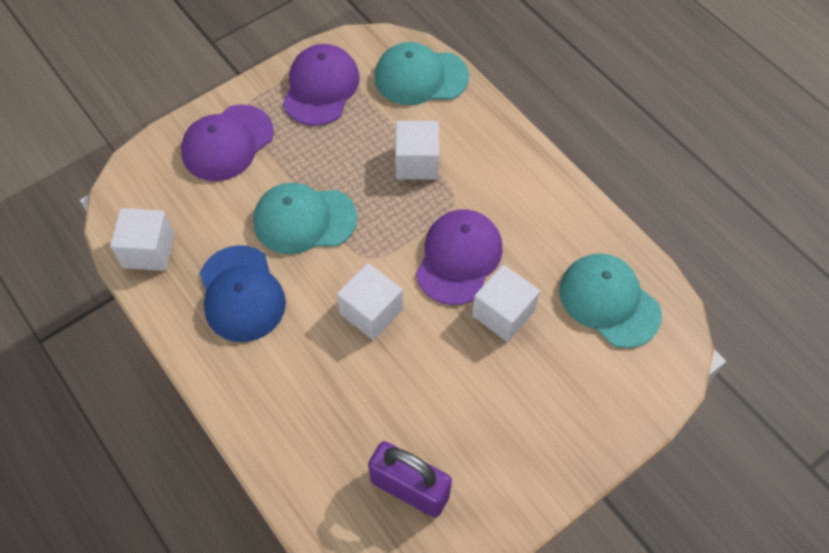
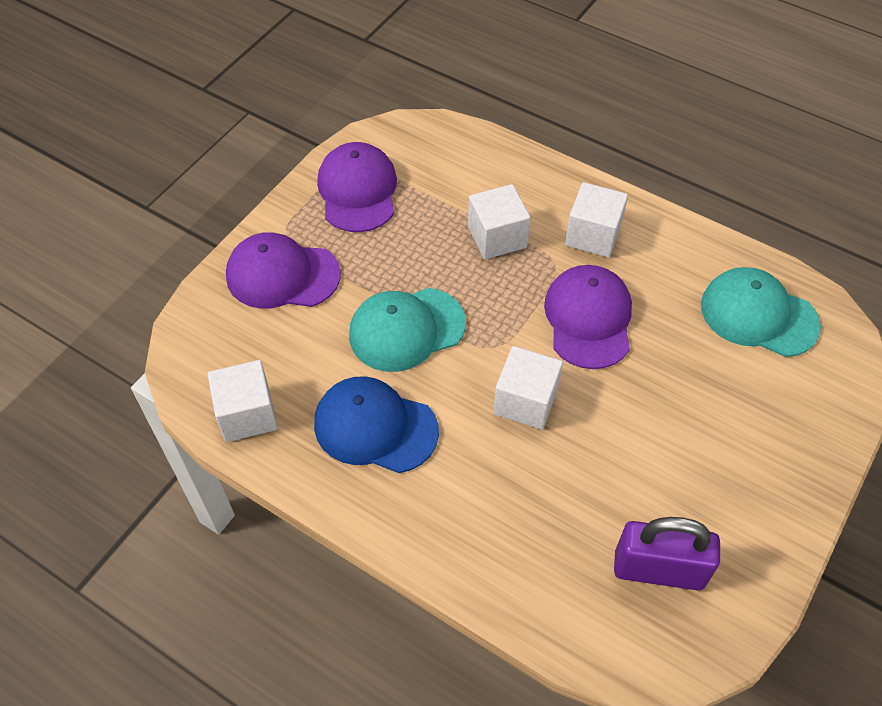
camera: 20 degrees left, 5 degrees down
purple cap [181,105,274,181] -> purple cap turned 75 degrees clockwise [226,232,341,309]
blue cap [200,245,286,342] -> blue cap turned 150 degrees clockwise [314,376,439,473]
turquoise cap [374,42,469,105] -> none
white cube [472,265,540,342] -> white cube moved to [565,182,628,258]

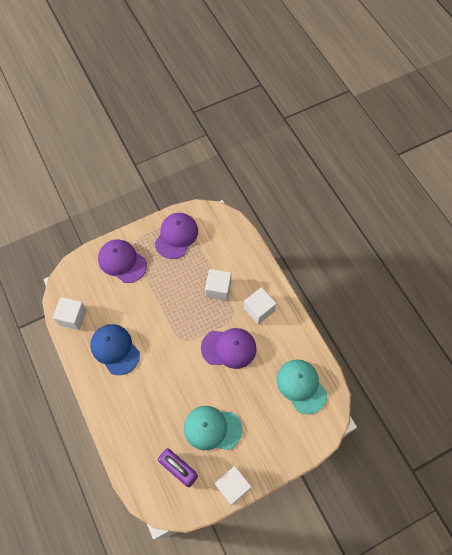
camera: 30 degrees right, 10 degrees up
turquoise cap [349,288,466,372] -> turquoise cap moved to [184,406,242,450]
white cube [493,346,563,430] -> white cube moved to [215,466,251,505]
purple cap [544,265,632,369] -> purple cap turned 60 degrees clockwise [201,328,256,369]

